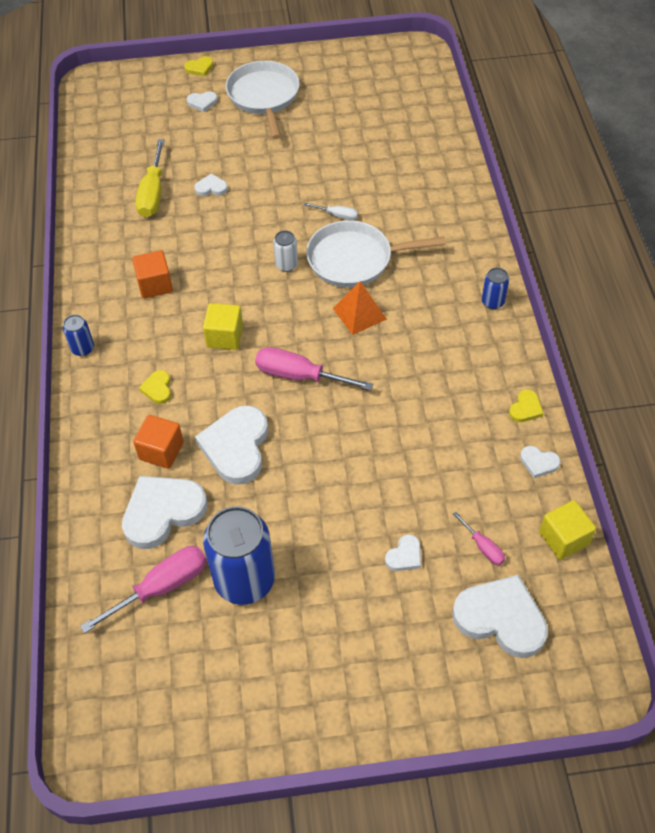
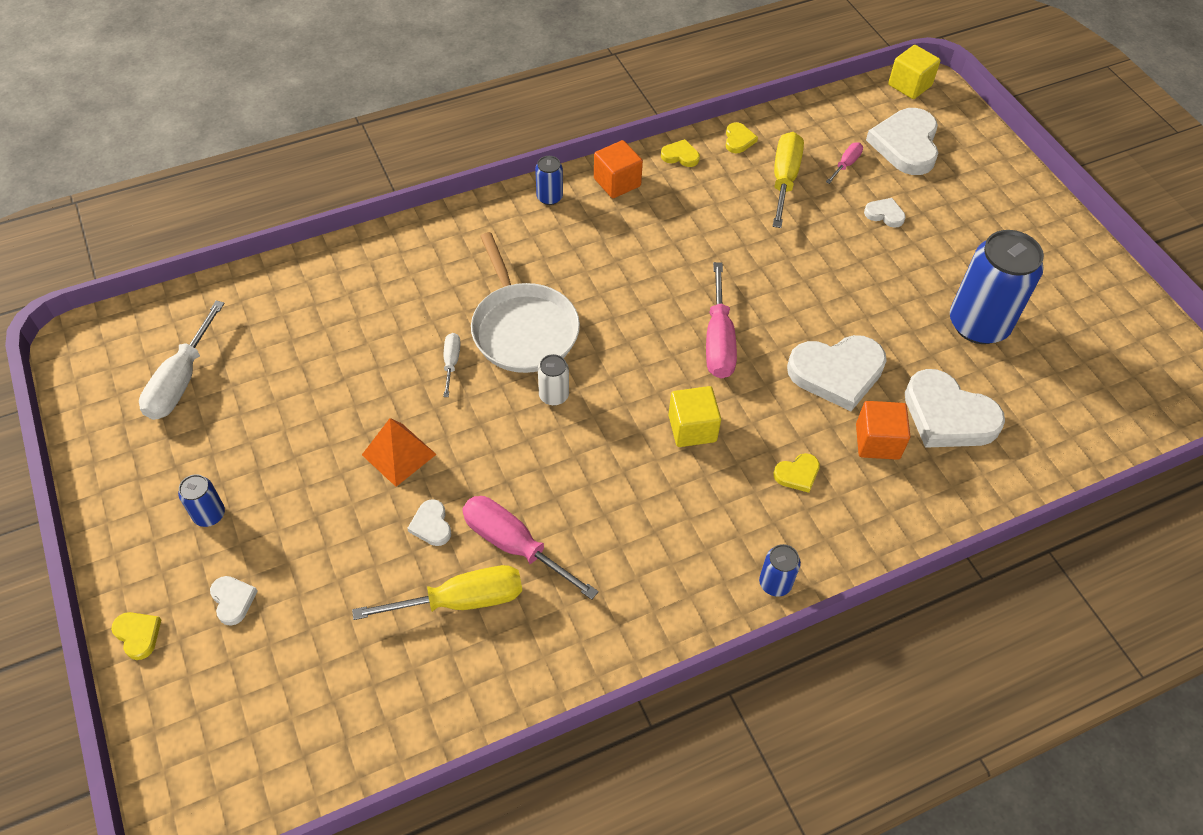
camera: 110 degrees left, 0 degrees up
pink screwdriver [80,546,207,634] -> pink screwdriver moved to [462,496,599,600]
orange cube [132,250,173,299] -> orange cube moved to [594,140,643,198]
white pan [226,61,300,139] -> blue can [178,474,225,527]
orange pyramid [333,281,387,335] -> orange pyramid moved to [362,418,437,487]
white heart [520,446,561,478] -> yellow heart [726,122,758,153]
yellow cube [539,500,596,560] -> yellow cube moved to [888,45,941,99]
none -> white screwdriver [139,300,225,420]
none -> yellow screwdriver [773,132,804,228]

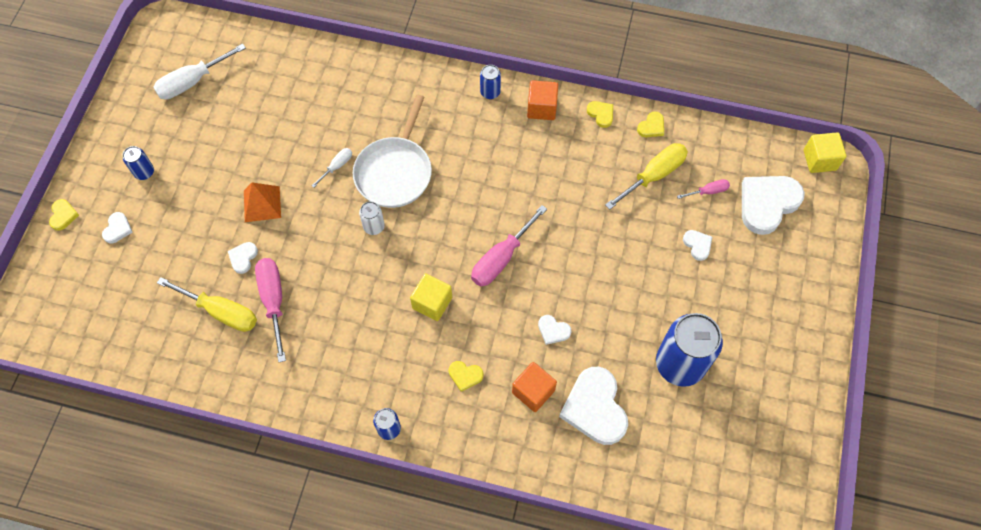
camera: 40 degrees right, 10 degrees up
white heart [787,335,887,411] -> white heart [538,315,571,345], size x0.46

